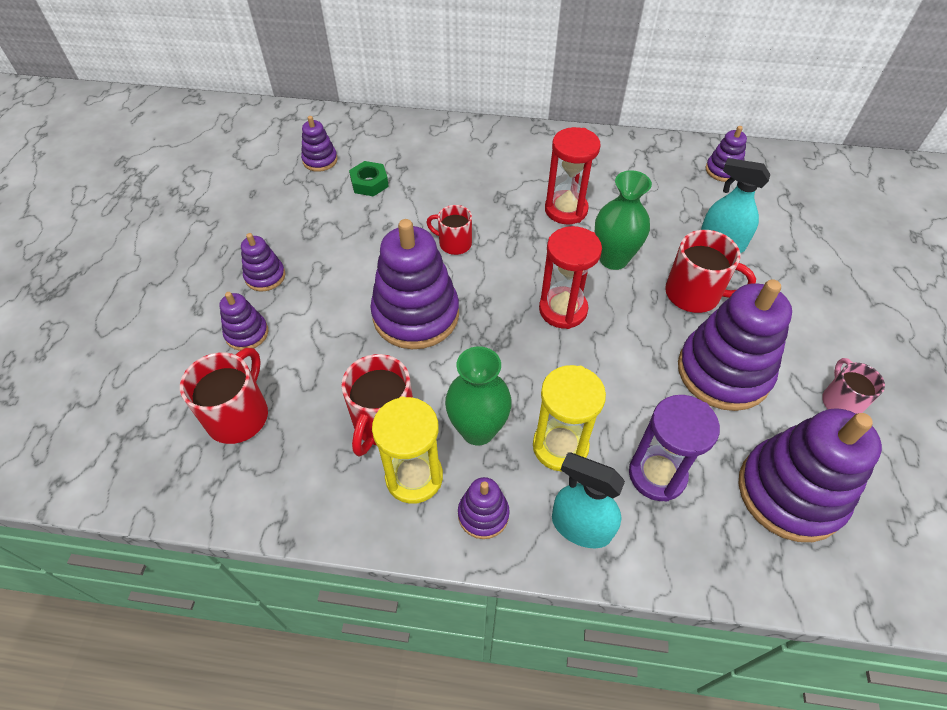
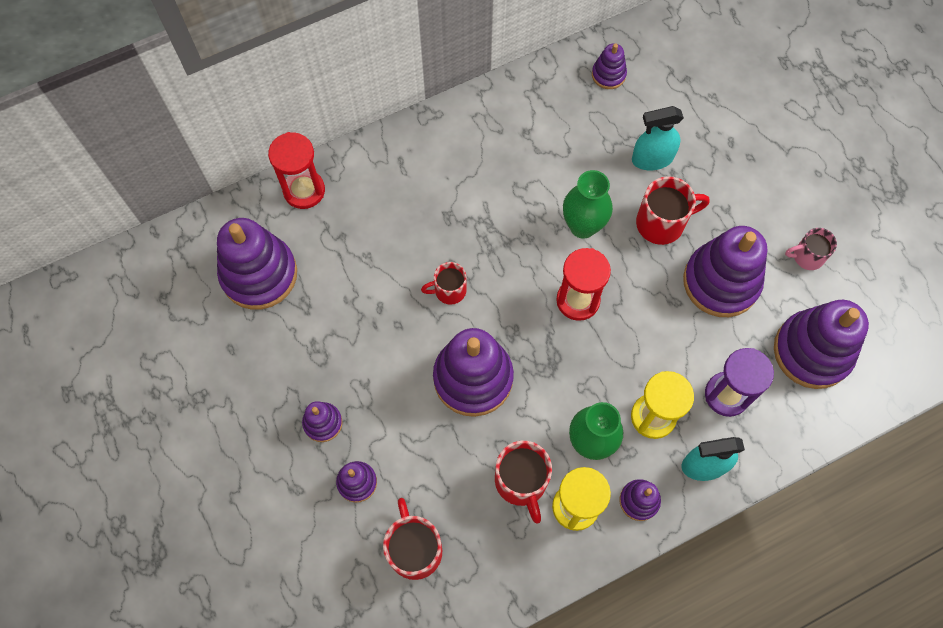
camera: 35 degrees left, 15 degrees up
purple stacking toy [301,116,338,172] -> purple stacking toy [217,218,297,310], size x2.06
green nut [349,161,389,197] -> none
red hourglass [545,127,601,224] -> red hourglass moved to [268,132,325,209]
pink mug [822,358,885,414] -> pink mug turned 60 degrees counterclockwise [785,228,837,270]

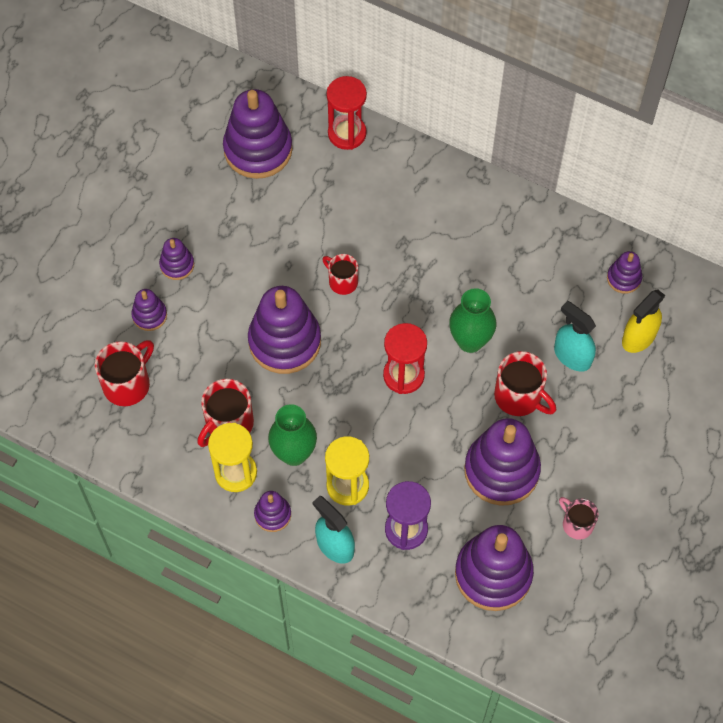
camera: 55 degrees right, 5 degrees down
none -> yellow spray bottle [622,290,665,353]

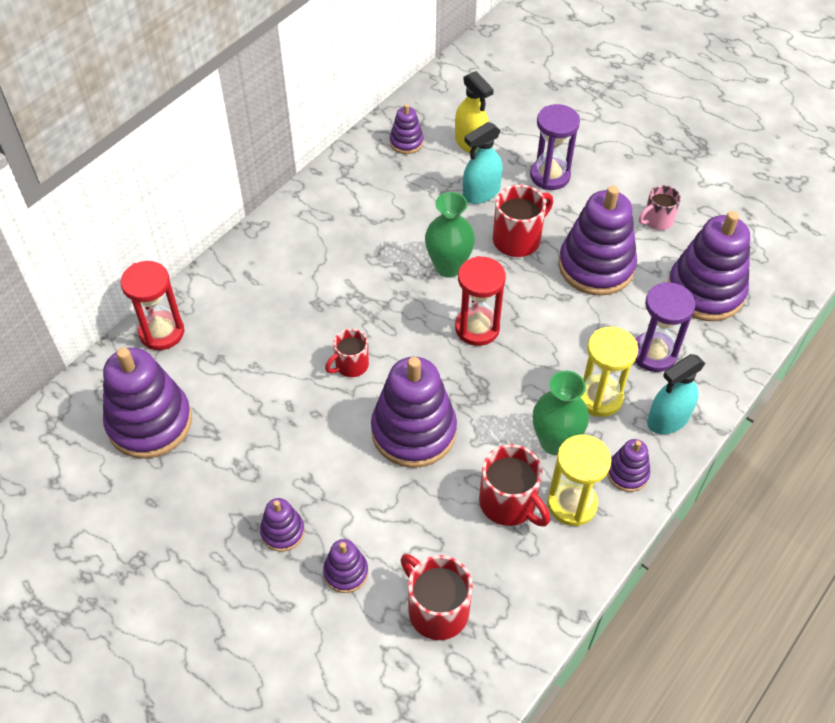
camera: 80 degrees left, 10 degrees down
none -> purple hourglass [530,104,580,190]

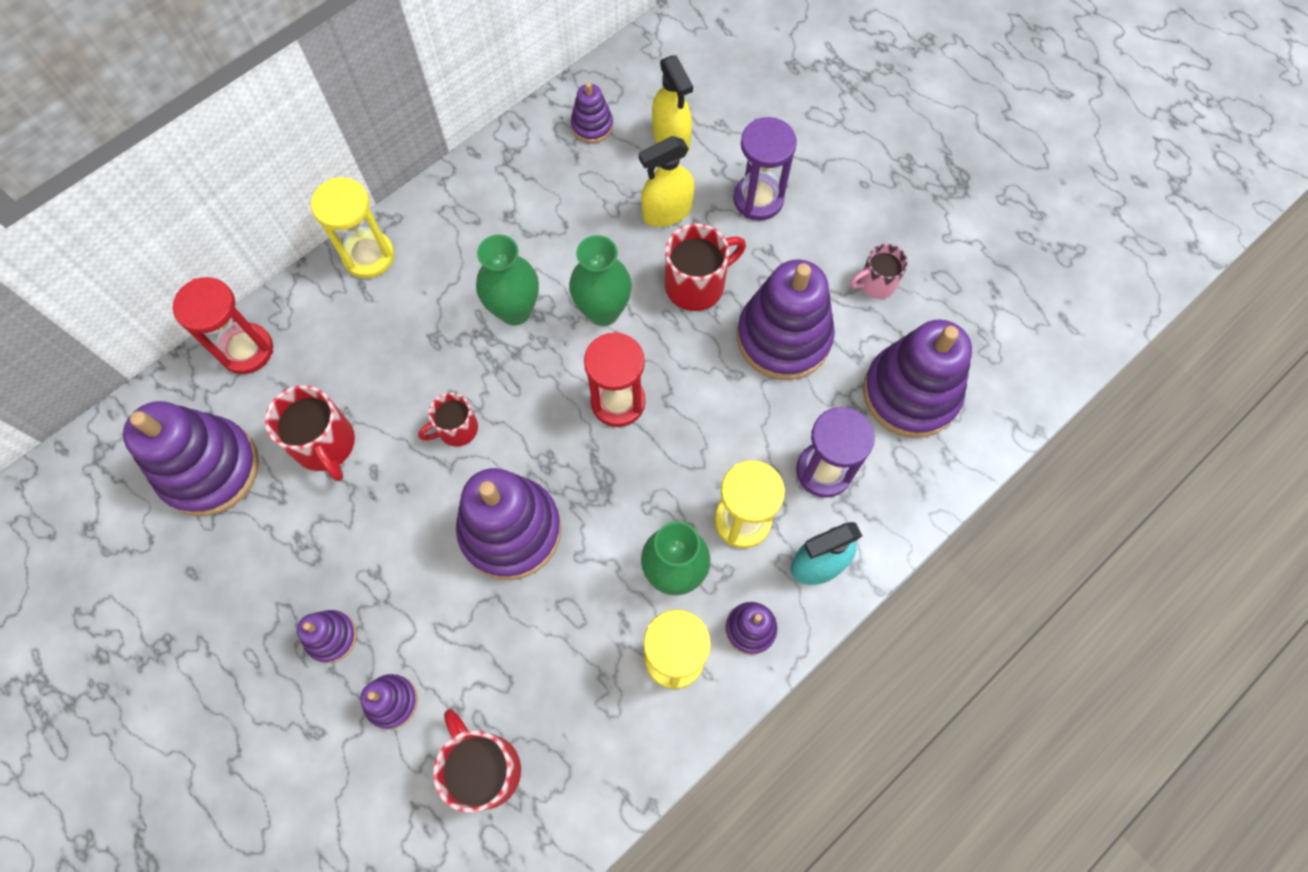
camera: 10 degrees right, 15 degrees up
turquoise spray bottle [463,122,503,204] -> yellow spray bottle [639,136,694,227]
red mug [479,444,550,527] -> red mug moved to [265,385,355,481]
none -> yellow hourglass [311,177,394,278]
none -> green vase [476,234,539,326]

